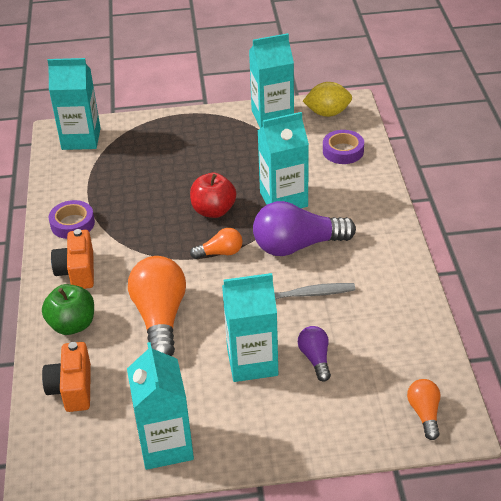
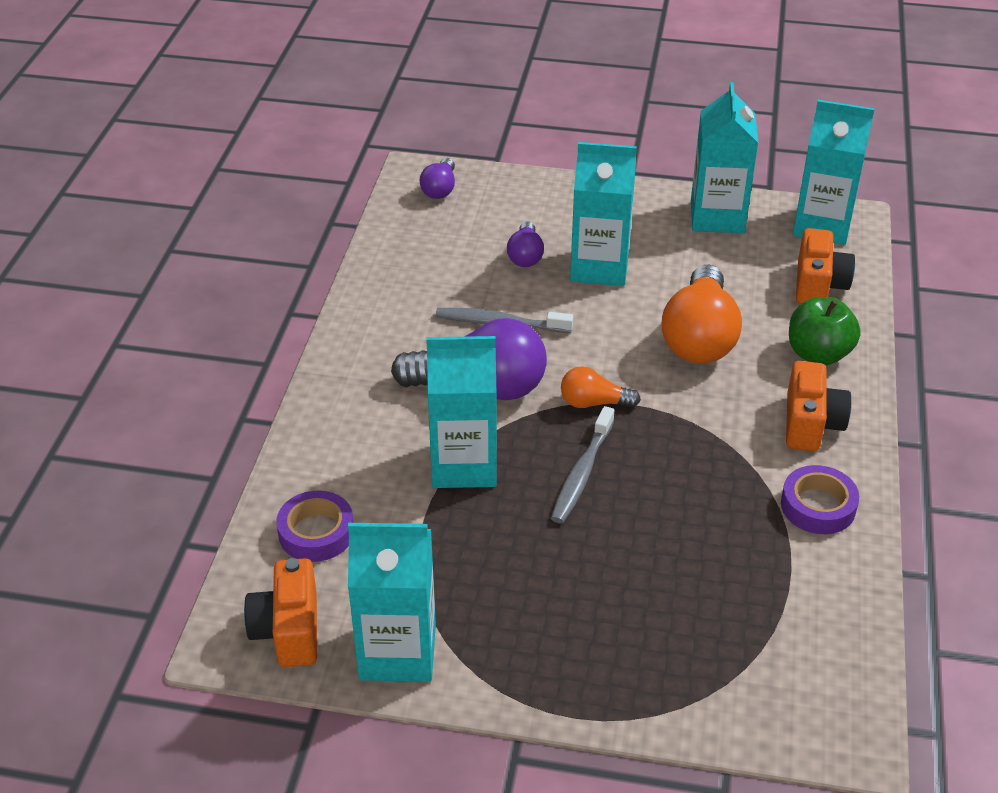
camera: 165 degrees left, 0 degrees up
turquoise carton [47,58,101,150] -> turquoise carton moved to [793,100,875,245]
red apple [190,173,236,218] -> grey toothbrush [551,406,614,523]
yellow lemon [303,82,352,117] -> orange camera [244,558,317,667]
orange light bulb [407,379,440,440] -> purple light bulb [420,158,455,199]

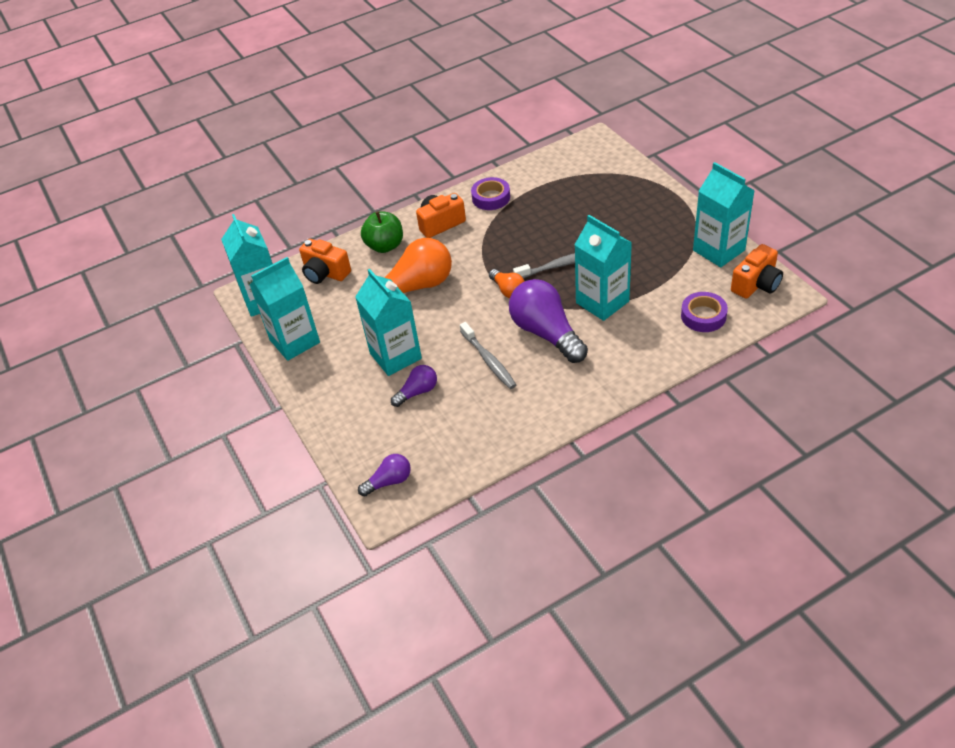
camera: 125 degrees left, 5 degrees up
orange camera [796,228,855,304] -> orange camera turned 120 degrees counterclockwise [299,239,351,284]

